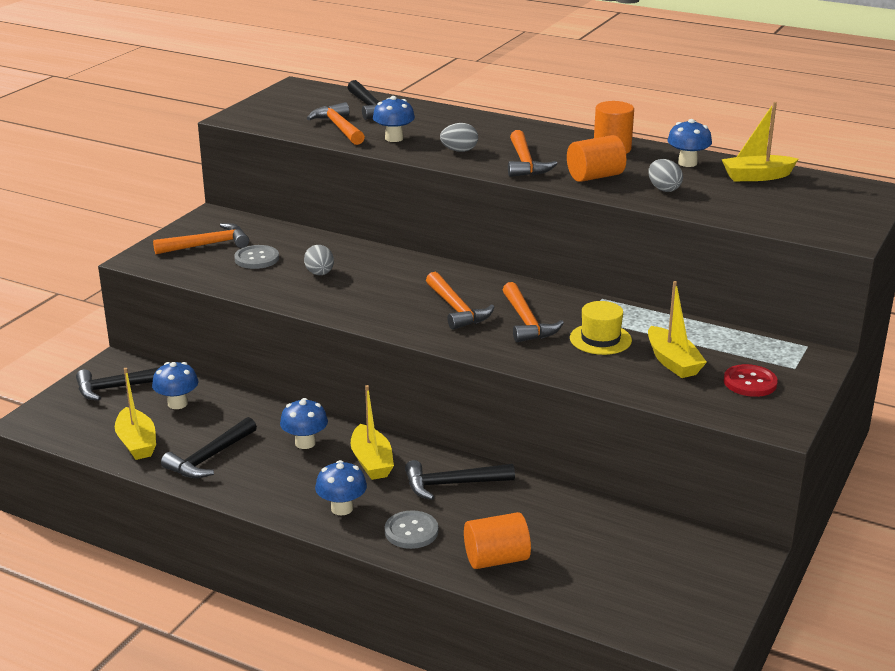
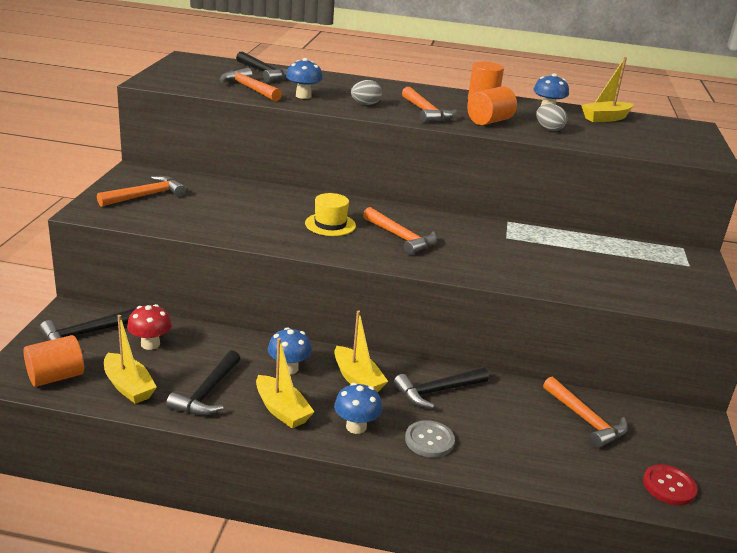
camera: 20 degrees left, 0 degrees up
blue mushroom [152,362,199,409] -> red mushroom [127,304,172,350]
grey button [234,245,279,269] -> none
grey egg [304,245,334,275] -> none
orange cylinder [464,512,531,569] -> orange cylinder moved to [24,335,84,387]
orange hammer [503,282,564,342] -> orange hammer moved to [543,377,628,448]
yellow hat [570,301,632,355] -> yellow hat moved to [305,193,356,236]
yellow boat [648,281,707,378] -> yellow boat moved to [256,338,314,429]
red button [724,364,778,397] -> red button moved to [643,464,697,505]

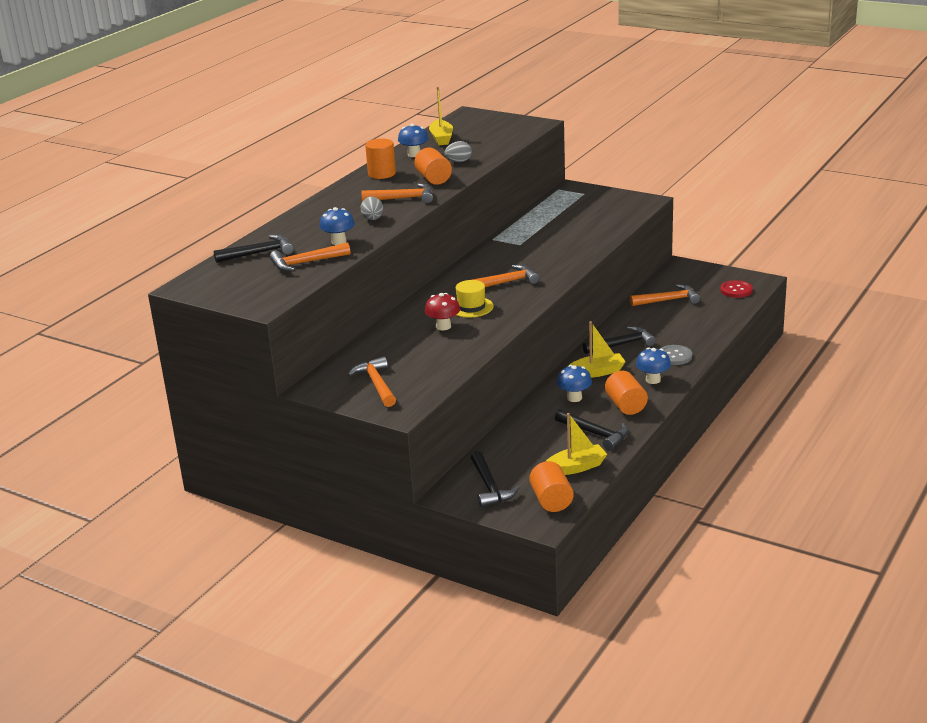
camera: 65 degrees left, 0 degrees up
red mushroom [127,304,172,350] -> red mushroom moved to [425,293,460,331]
yellow boat [256,338,314,429] -> orange cylinder [605,371,648,415]
black hammer [394,367,489,408] -> black hammer turned 105 degrees counterclockwise [583,326,656,354]

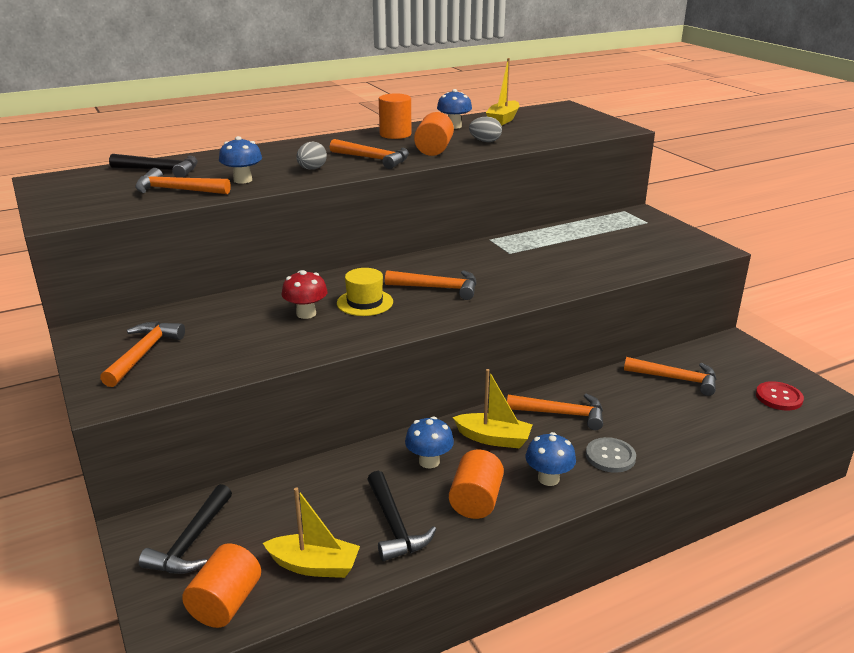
camera: 30 degrees right, 0 degrees up
black hammer [583,326,656,354] -> orange hammer [507,393,603,430]

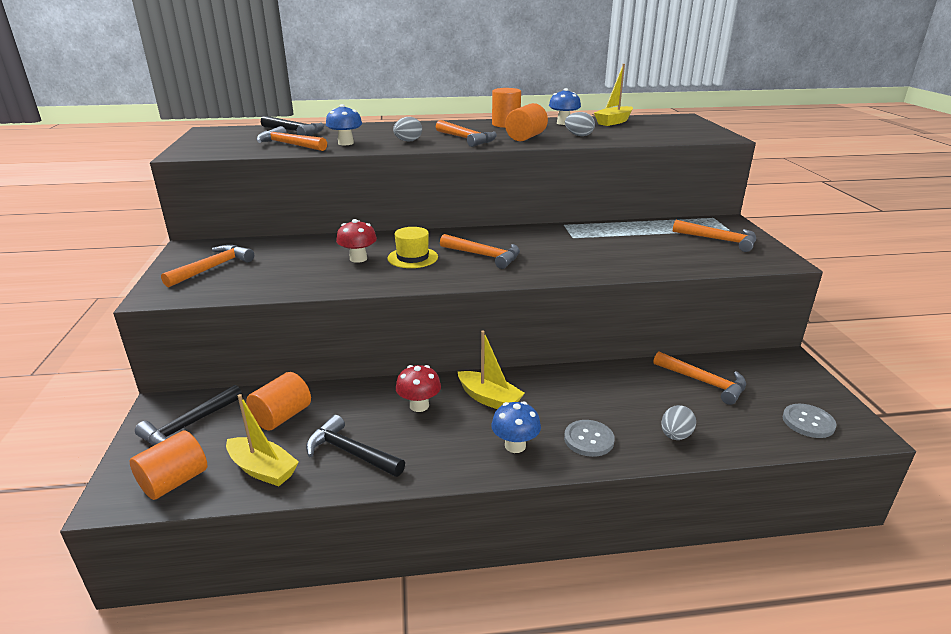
camera: 20 degrees right, 0 degrees up
black hammer [367,471,436,561] -> black hammer turned 120 degrees clockwise [306,415,405,477]
blue mushroom [405,416,454,468] -> red mushroom [396,365,441,412]
orange cylinder [449,450,504,519] -> orange cylinder moved to [246,372,311,430]
orange hammer [507,393,603,430] -> orange hammer moved to [673,220,756,252]
red button [756,381,804,410] -> grey button [782,404,836,438]
none -> grey egg [661,405,696,440]

